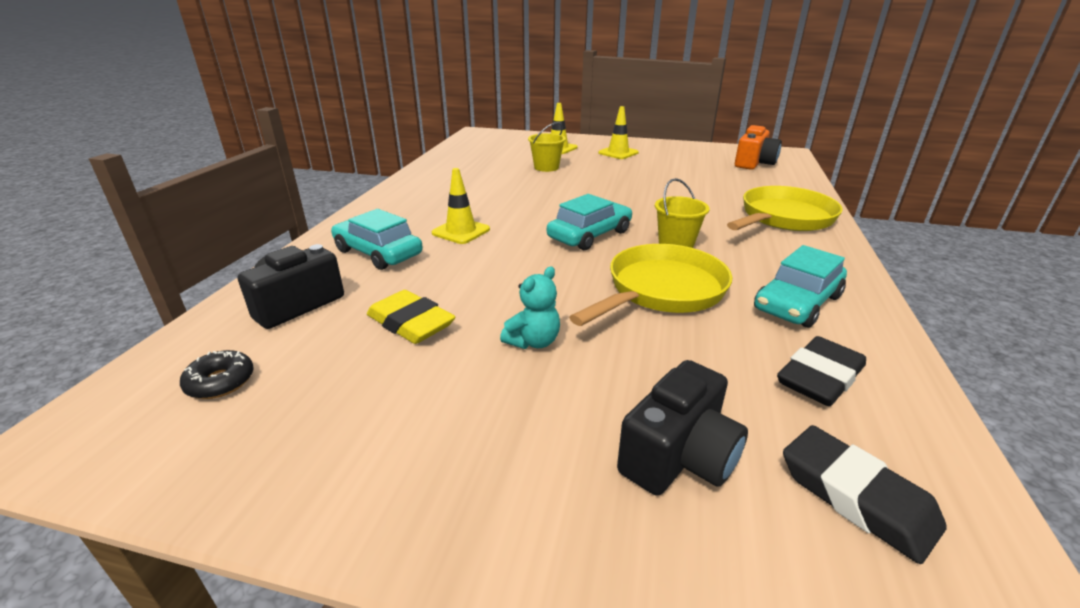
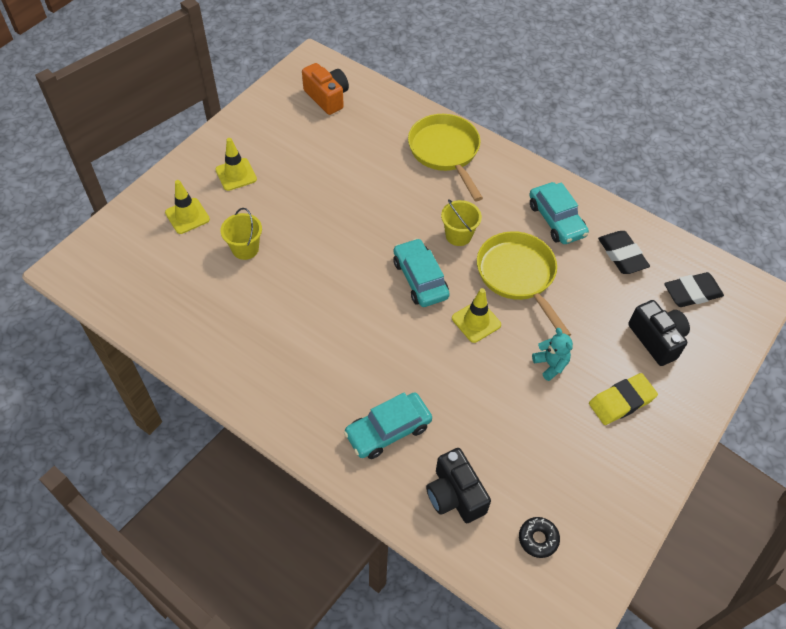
camera: 70 degrees left, 25 degrees up
yellow eraser [367,290,456,344] -> yellow eraser moved to [589,373,658,425]
yellow traffic cone [432,168,490,244] -> yellow traffic cone moved to [452,288,501,343]

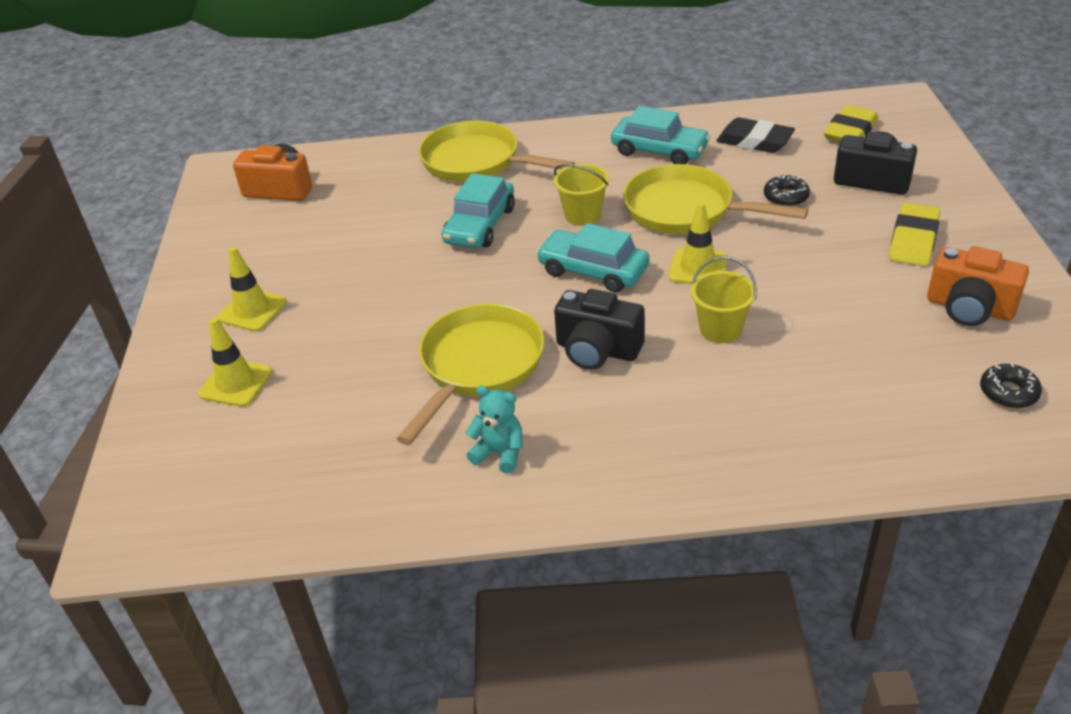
camera: 35 degrees left, 15 degrees down
yellow bucket [221,208,262,260] -> yellow bucket moved to [691,256,757,343]
turquoise car [344,392,432,459] -> turquoise car moved to [441,173,515,248]
black camera [426,448,491,523] -> black camera moved to [554,289,645,370]
turquoise teddy bear [532,328,573,381] -> turquoise teddy bear moved to [466,386,523,474]
black eraser [664,272,724,307] -> yellow eraser [824,105,878,142]
none -> yellow pan [396,304,544,445]
none -> black donut [764,175,810,207]
none -> orange camera [927,246,1029,326]

